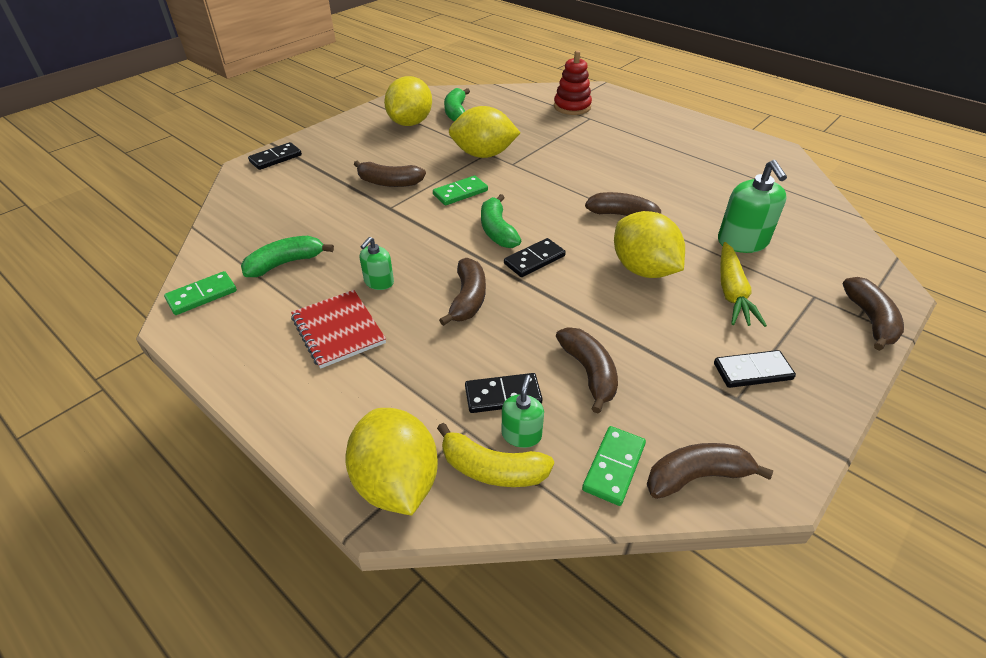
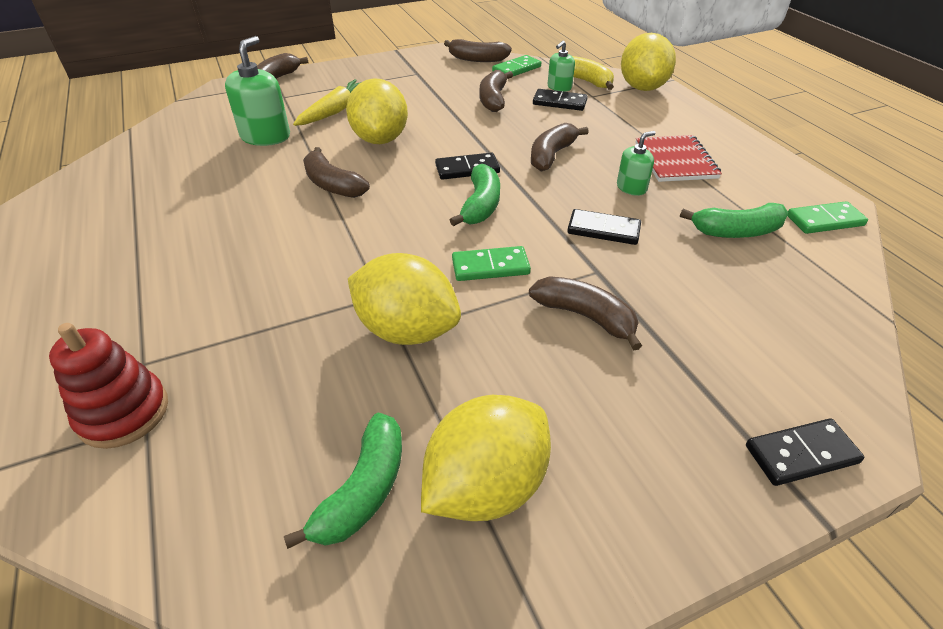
camera: 155 degrees left, 0 degrees up
black domino [714,350,796,388] -> black domino moved to [567,209,641,245]

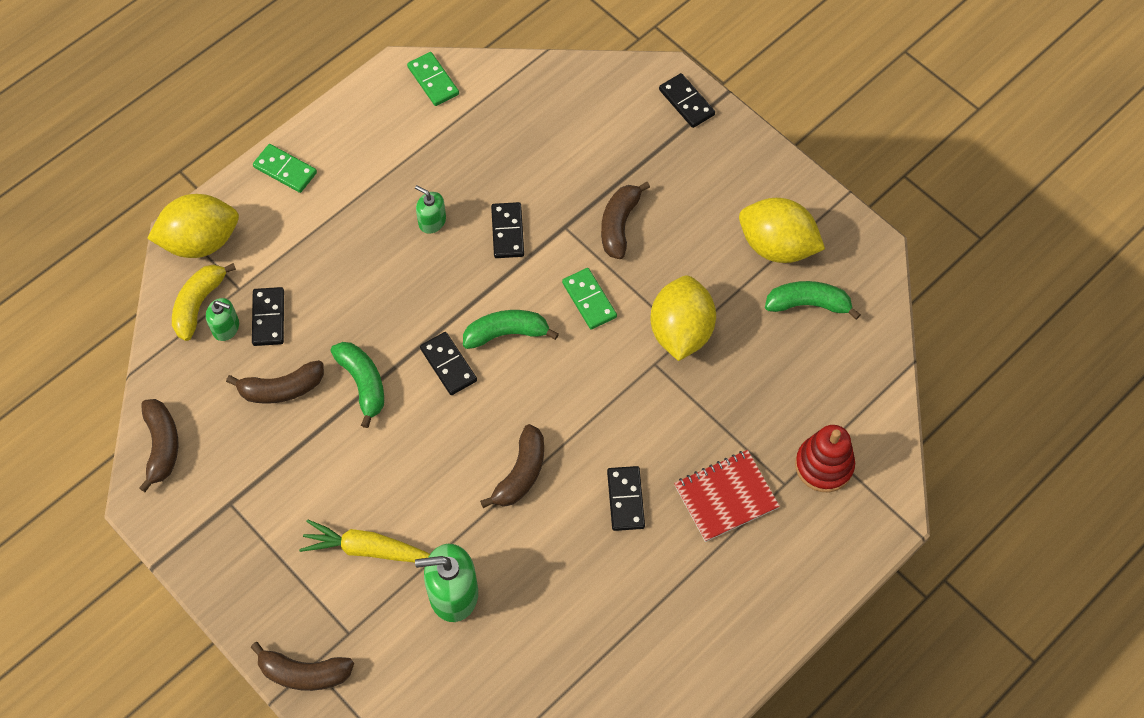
camera: 110 degrees left, 20 degrees up
yellow lemon [346,78,408,144] -> none
green domino [492,55,541,76] -> green domino moved to [253,144,317,193]
brown banana [531,123,589,171] -> none
red notebook [635,135,722,182] -> red notebook moved to [674,450,780,542]
green banana [680,203,788,238] -> green banana moved to [331,342,384,428]
none -> black domino [607,466,645,531]

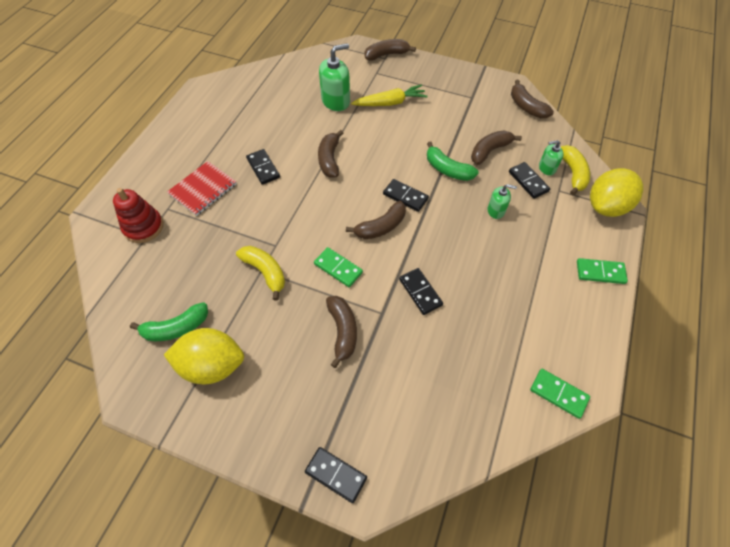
camera: 155 degrees right, 5 degrees down
green soap dispenser [415,185,446,234] -> green soap dispenser moved to [488,184,517,219]
green banana [463,310,559,349] -> brown banana [346,201,406,239]
yellow lemon [650,276,716,361] -> yellow banana [236,246,285,300]

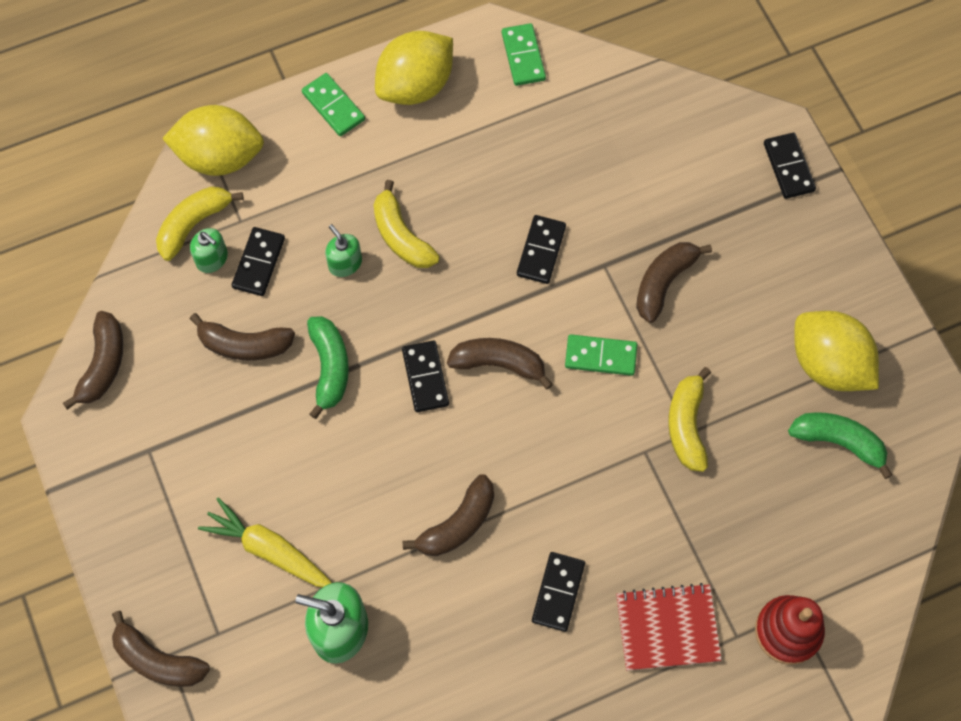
camera: 135 degrees left, 10 degrees up
green domino [314,247,363,287] -> green domino turned 75 degrees counterclockwise [565,334,637,376]
none -> yellow banana [373,180,440,268]
none -> yellow lemon [375,31,453,105]

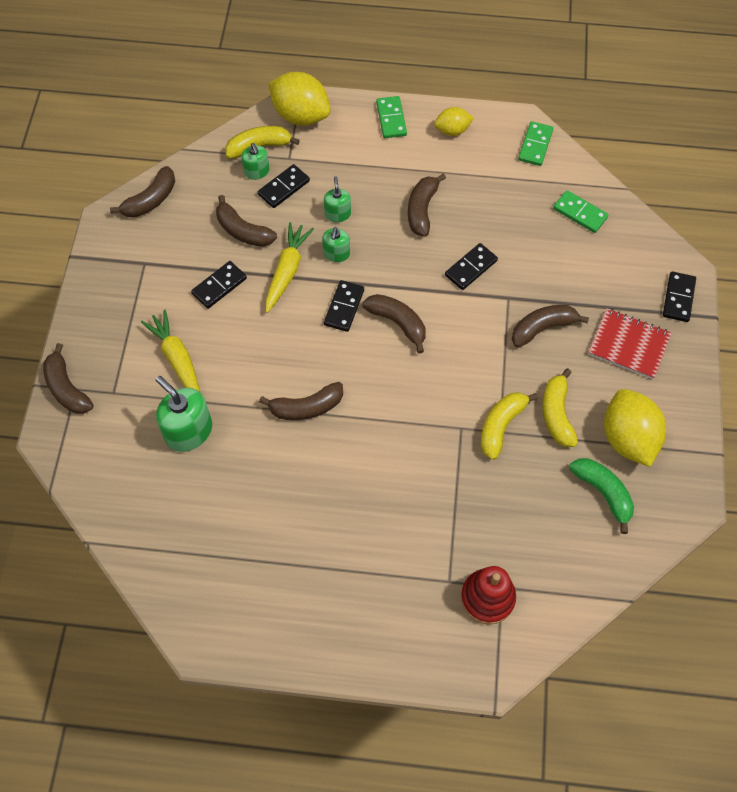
camera: 30 degrees right, 5 degrees down
green banana [307,316,349,419] -> yellow carrot [265,222,314,313]
yellow banana [373,180,440,268] -> yellow banana moved to [542,368,578,447]
yellow lemon [375,31,453,105] -> yellow lemon [434,107,474,136], size x0.56
black domino [532,552,585,632] -> black domino moved to [191,261,247,309]
green domino [565,334,637,376] -> green domino moved to [553,190,608,233]
red notebook [616,583,722,671] -> red notebook moved to [588,308,671,379]
none -> green soap dispenser [322,227,350,262]
none -> brown banana [408,173,446,236]

